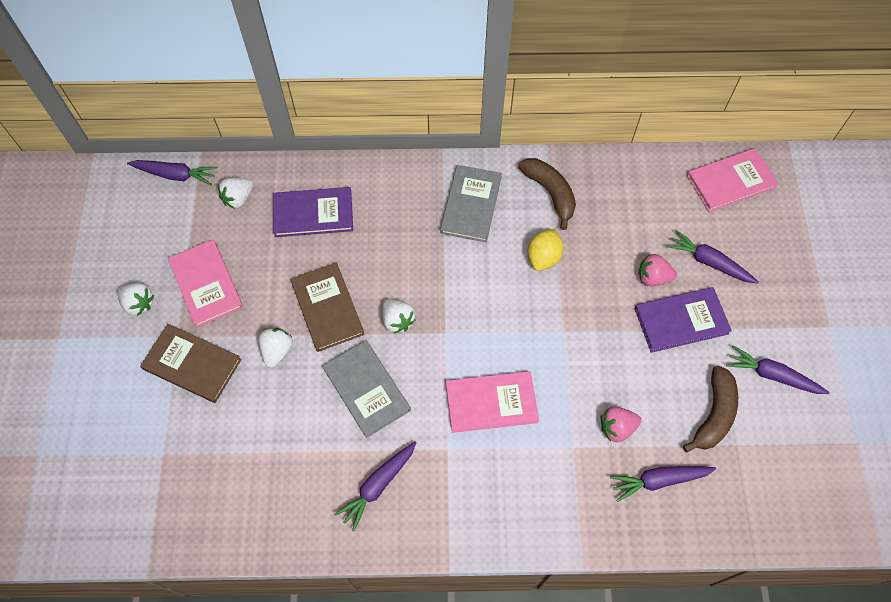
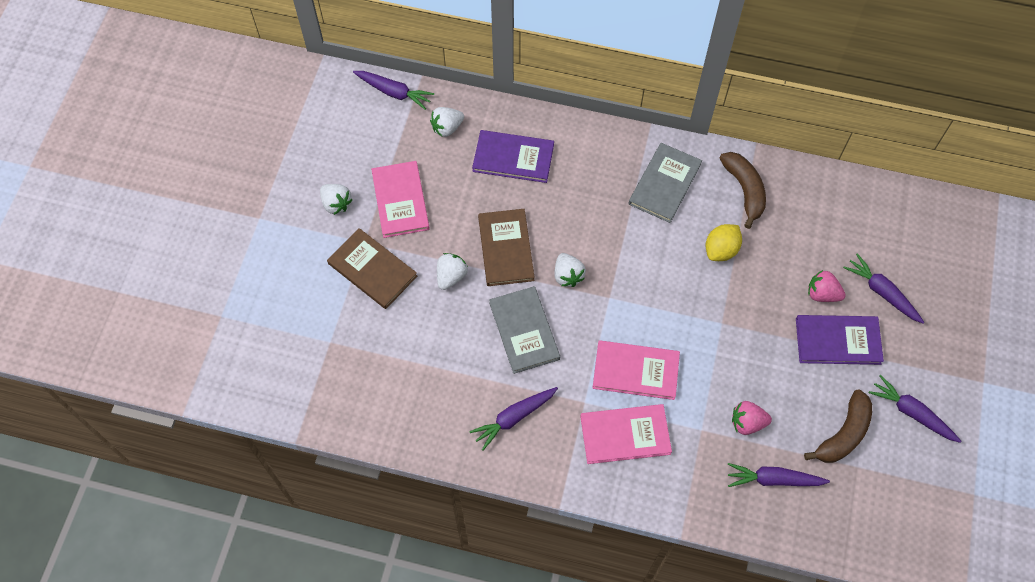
camera: 15 degrees right, 0 degrees up
pink book [687,148,779,212] -> pink book moved to [580,404,672,464]

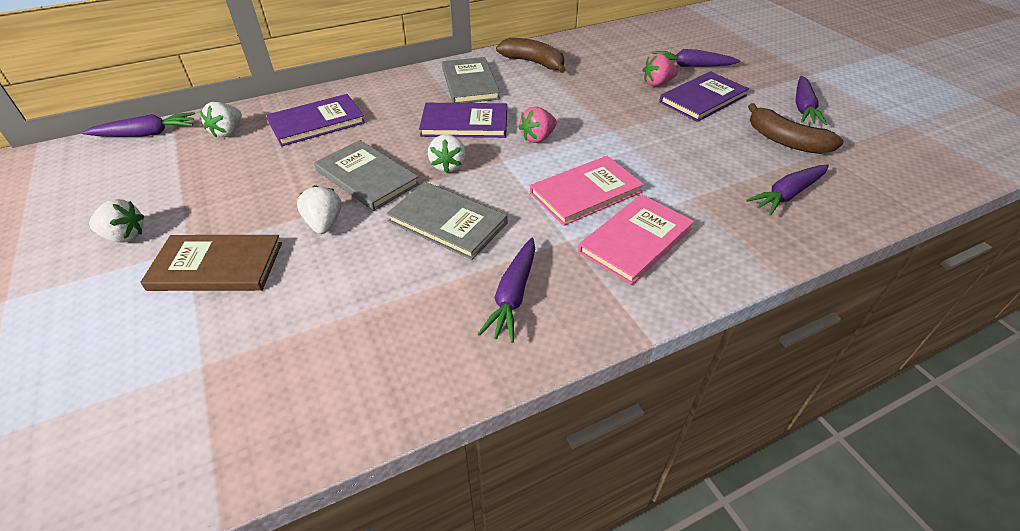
camera: 40 degrees left, 20 degrees down
pink book [371,161,430,238] -> none
brown book [478,209,535,286] -> grey book [314,140,419,211]
white strawberry [554,253,586,287] -> white strawberry turned 60 degrees clockwise [428,134,466,173]
yellow lemon [706,224,742,261] -> none
pink strawberry [732,401,772,435] -> pink strawberry moved to [518,106,557,143]
brown banana [804,389,872,463] -> brown banana turned 135 degrees clockwise [748,103,844,154]
purple carrot [869,375,961,443] -> purple carrot turned 75 degrees counterclockwise [796,76,827,125]
none -> purple book [419,103,507,138]

